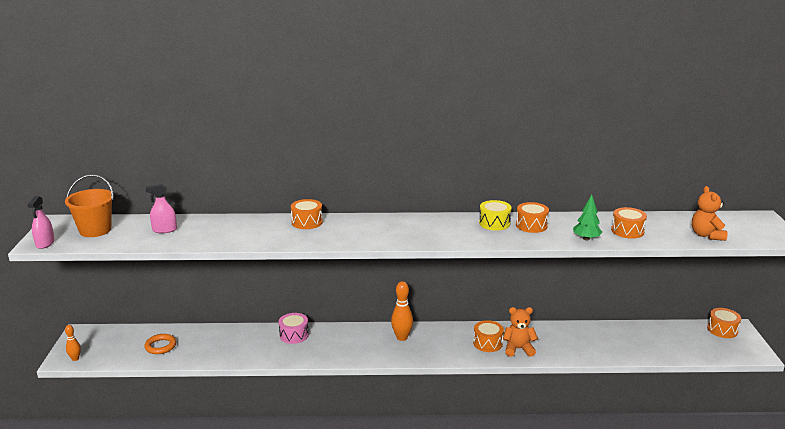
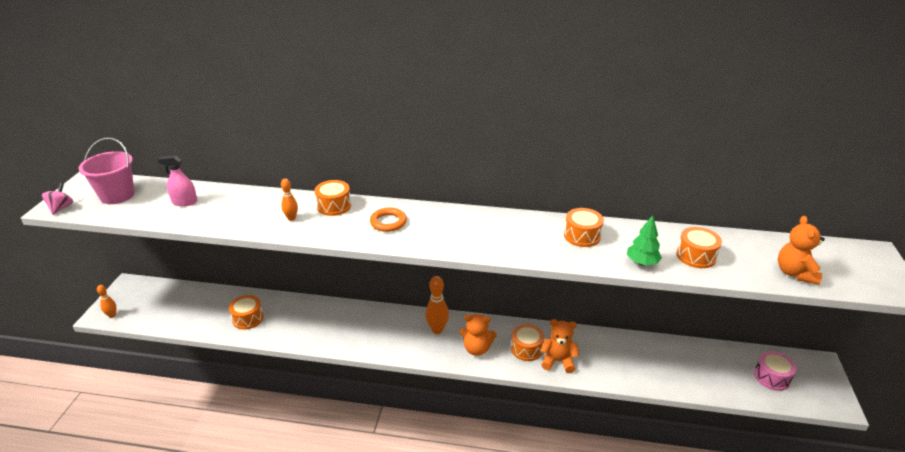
camera: 10 degrees right, 10 degrees up
pink spray bottle [28,196,55,249] -> pink spinning top [42,183,73,215]
orange bucket [65,174,114,237] -> pink bucket [79,137,135,204]
orange ring [144,334,176,354] -> orange ring moved to [370,207,407,232]
pink drum [279,313,309,344] -> pink drum moved to [754,351,797,391]
yellow drum [479,200,512,231] -> none
orange drum [707,308,741,338] -> orange drum moved to [229,295,264,329]
none -> orange bowling pin [281,179,298,221]
none -> orange teddy bear [459,314,497,356]

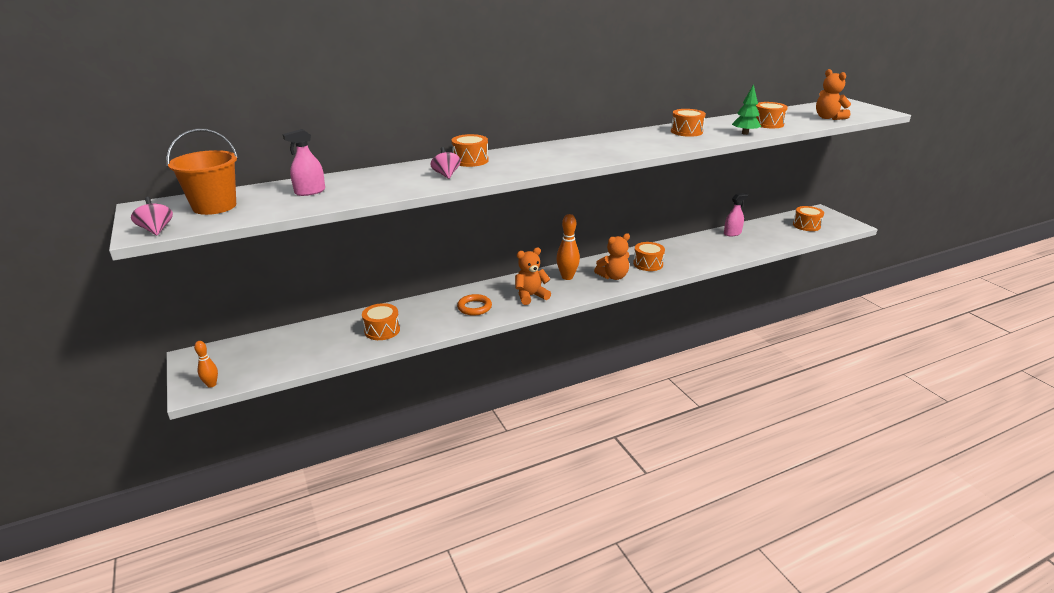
camera: 35 degrees left, 5 degrees down
pink bucket [79,137,135,204] -> orange bucket [167,129,238,215]
orange bowling pin [281,179,298,221] -> pink spinning top [430,147,461,179]
orange ring [370,207,407,232] -> orange ring moved to [457,294,492,316]
orange teddy bear [540,319,579,373] -> orange teddy bear moved to [515,247,551,305]
pink drum [754,351,797,391] -> orange drum [793,206,824,231]
none -> pink spray bottle [724,193,748,236]

